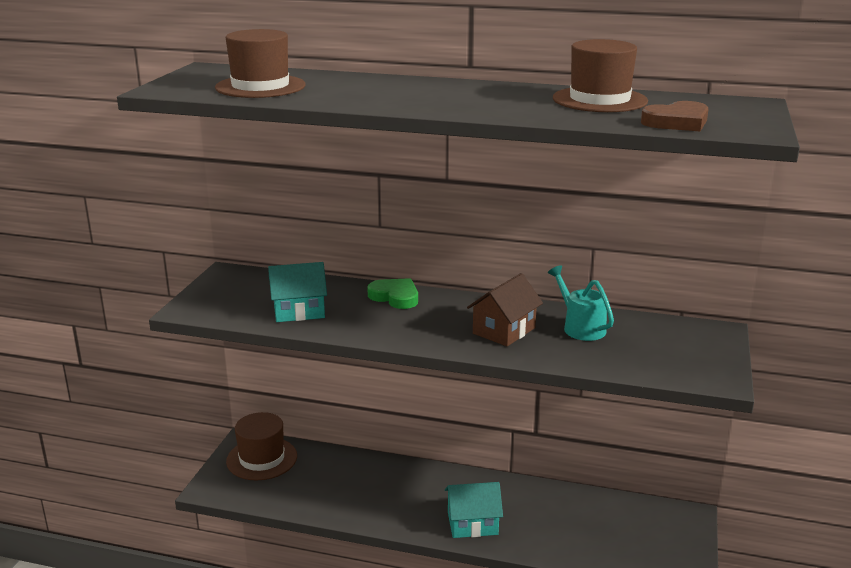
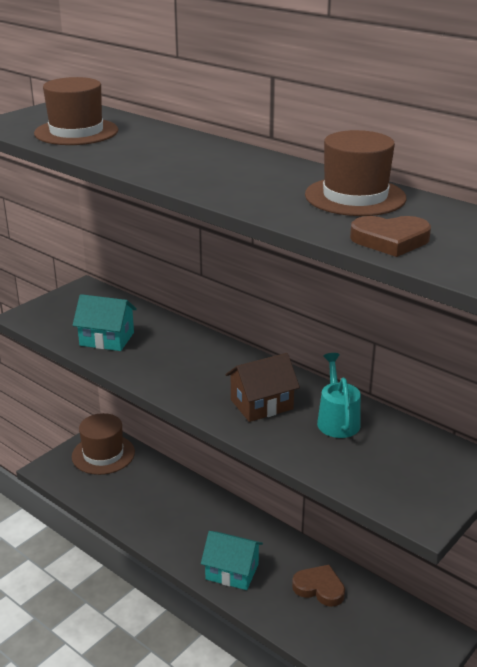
camera: 25 degrees right, 5 degrees up
green heart [367,278,418,309] -> none
none -> brown heart [292,565,345,607]

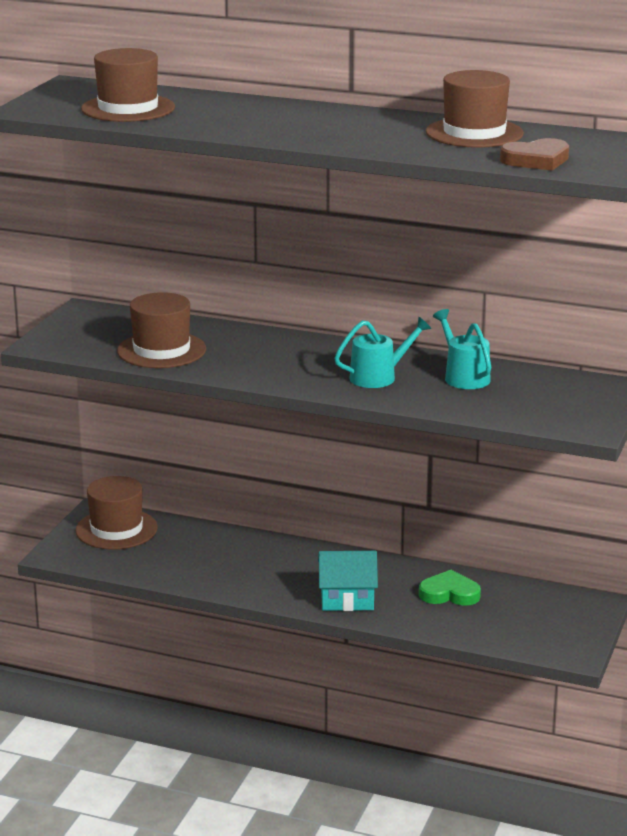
camera: 20 degrees left, 5 degrees down
turquoise house [73,294,137,351] -> brown hat [117,292,206,368]
brown house [226,353,300,422] -> turquoise watering can [334,317,431,388]
brown heart [292,565,345,607] -> green heart [419,570,481,606]

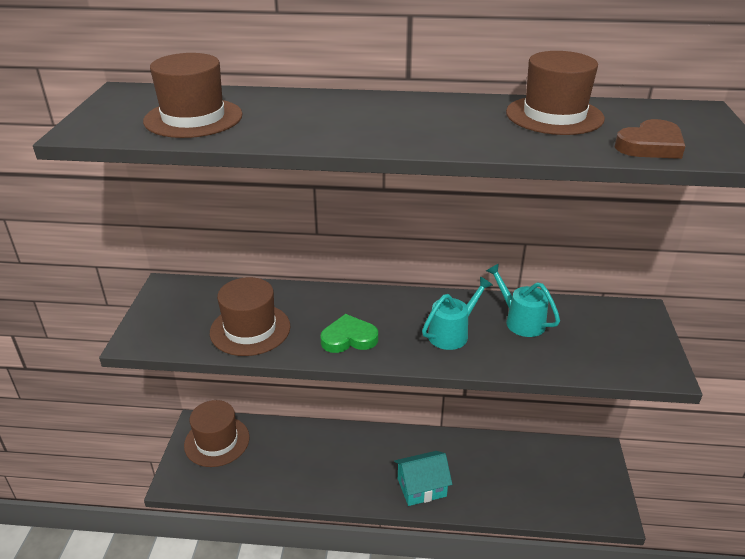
camera: 15 degrees left, 10 degrees up
green heart [419,570,481,606] -> green heart moved to [320,314,378,353]

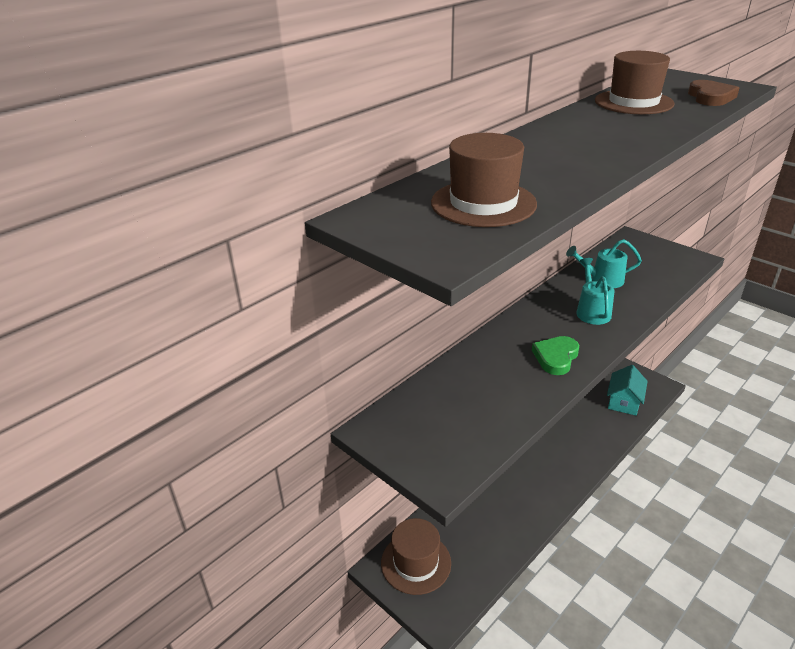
camera: 50 degrees left, 0 degrees up
brown hat [210,277,290,356] -> none
turquoise house [394,451,452,506] -> turquoise house moved to [607,365,648,416]

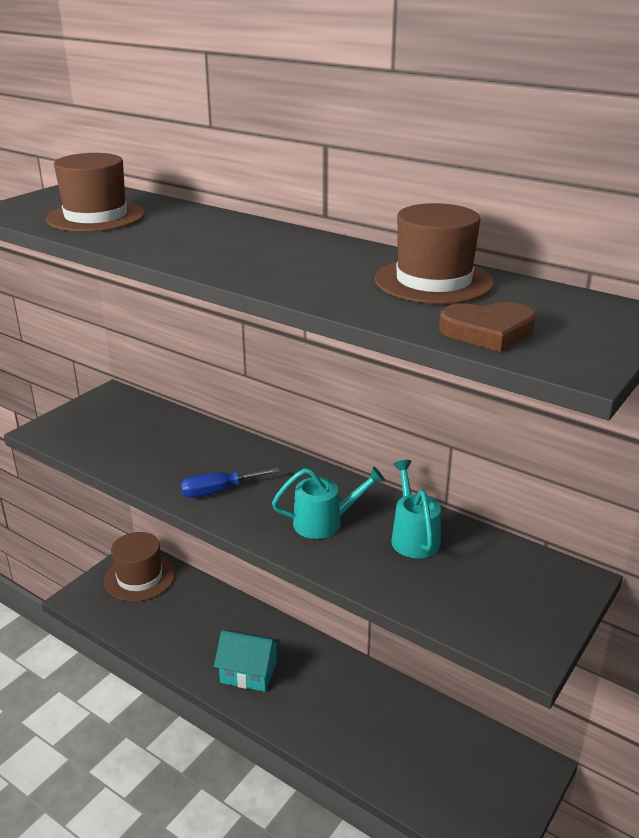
camera: 80 degrees right, 5 degrees down
green heart [532,336,579,375] -> blue screwdriver [180,468,280,498]
turquoise house [607,365,648,416] -> turquoise house moved to [214,630,280,692]

